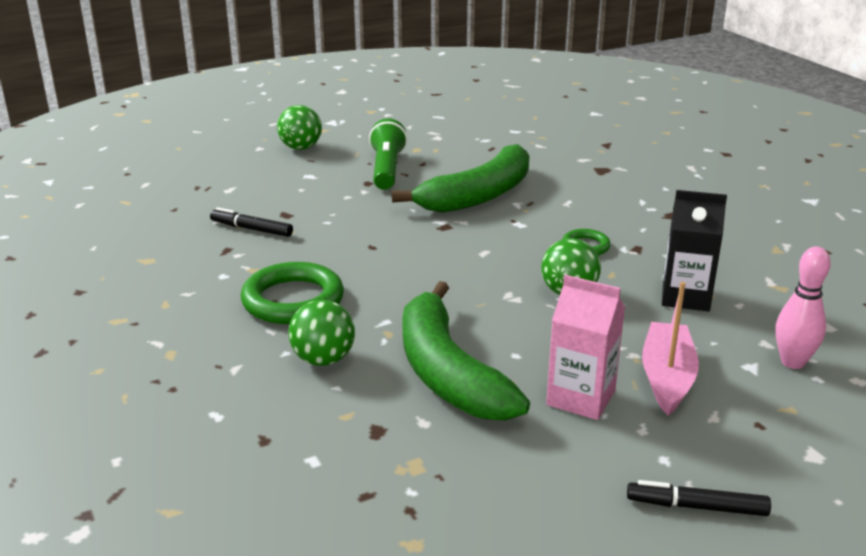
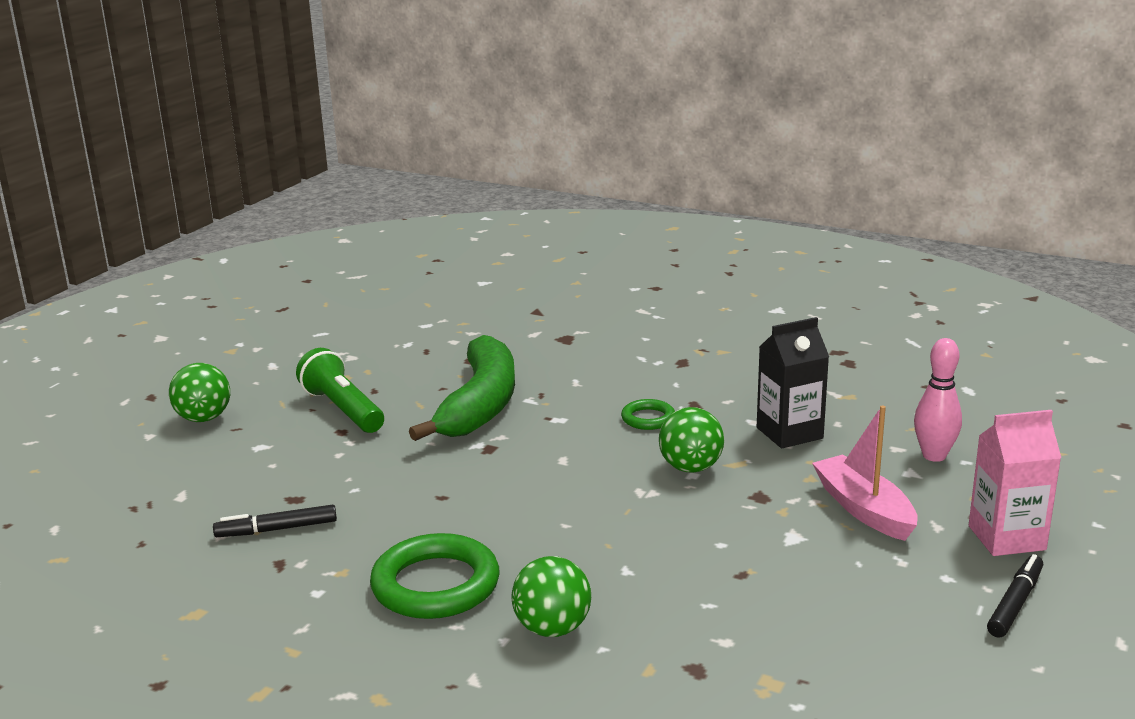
camera: 35 degrees left, 5 degrees down
green banana [402,281,530,421] -> none
pink carton [546,275,625,420] -> pink carton moved to [969,410,1061,556]
black marker [627,480,771,516] -> black marker turned 150 degrees clockwise [987,554,1043,638]

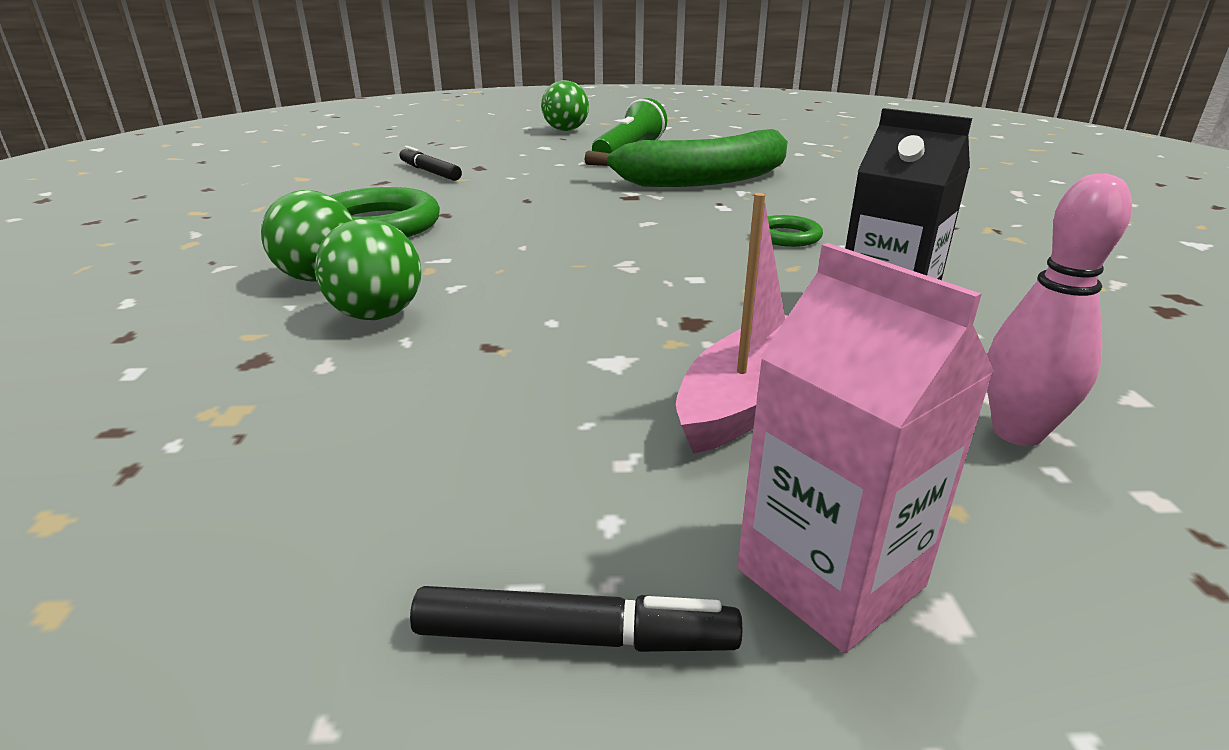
camera: 60 degrees right, 5 degrees up
green ball [659,407,724,473] -> green ball moved to [315,218,421,320]

